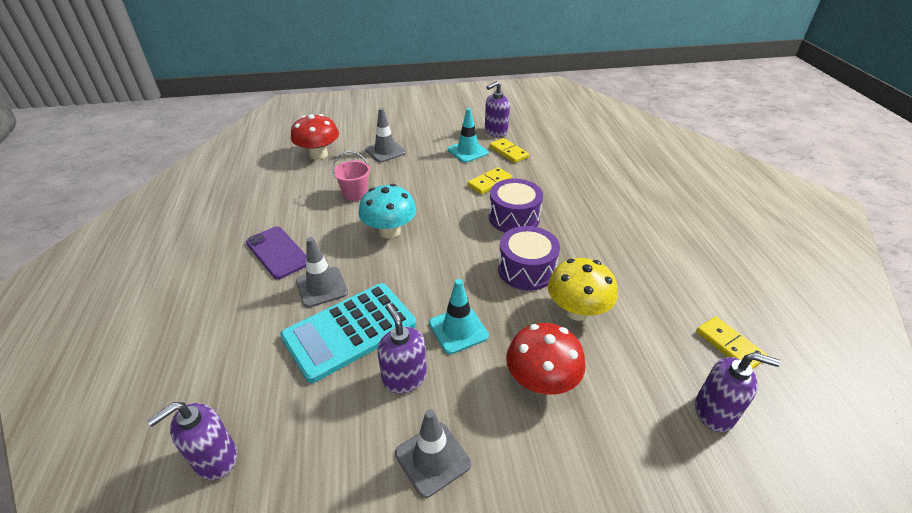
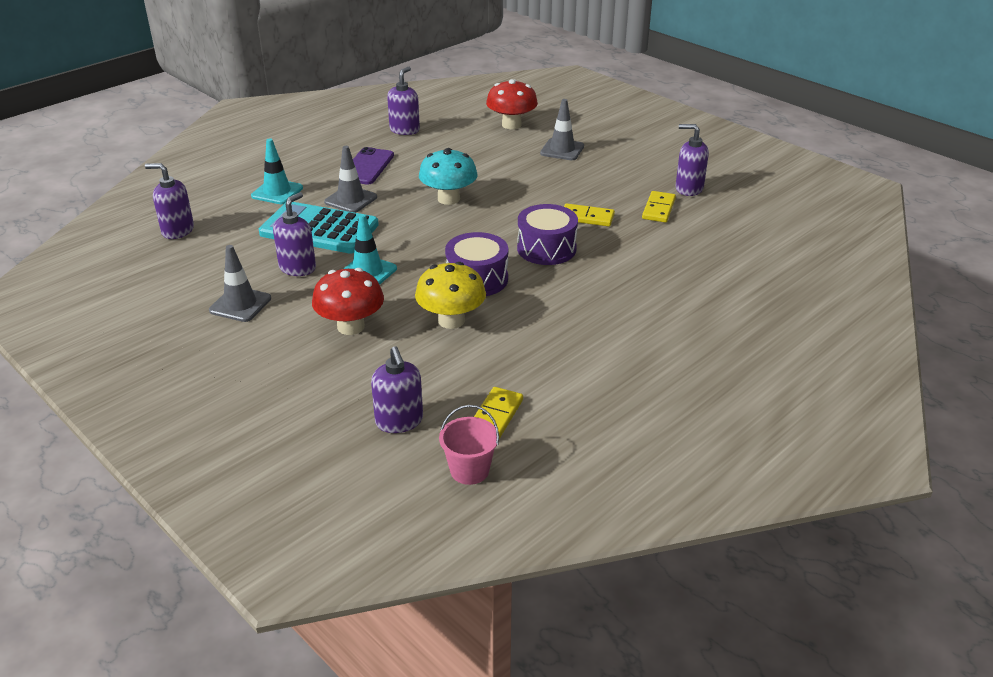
camera: 55 degrees right, 5 degrees down
pink bucket [333,151,370,201] -> pink bucket moved to [439,405,499,485]
turquoise traffic cone [448,108,489,163] -> turquoise traffic cone moved to [251,138,303,205]
none -> purple soap dispenser [387,67,420,135]

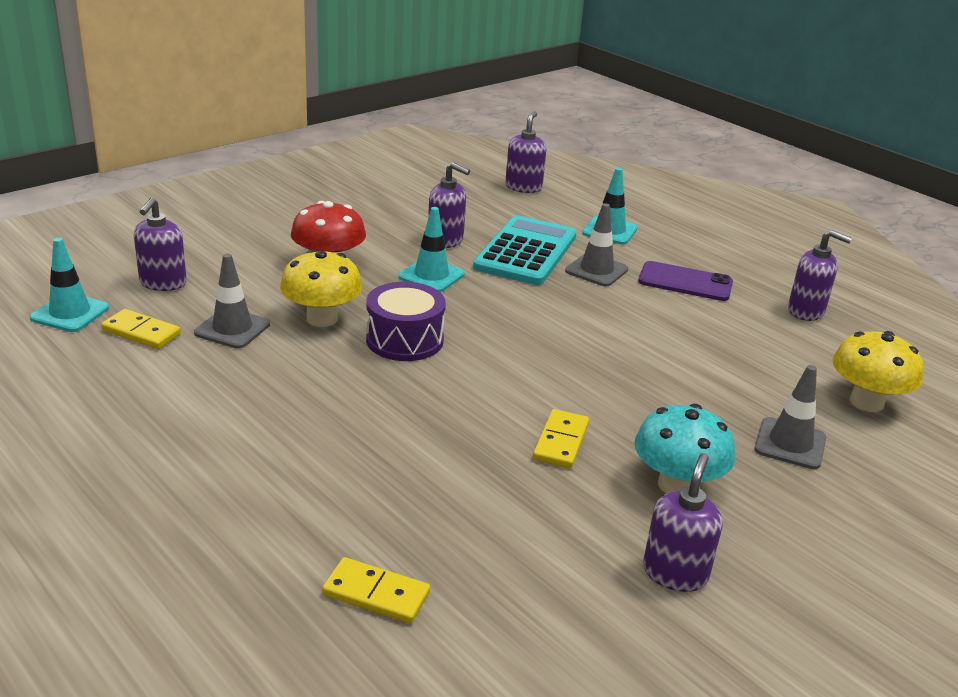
camera: 90 degrees right, 5 degrees down
grey traffic cone [209,245,271,322] -> grey traffic cone moved to [194,254,270,349]
purple soap dispenser [371,346,423,433] -> purple soap dispenser turned 60 degrees counterclockwise [134,198,187,291]
turquoise mushroom [419,148,477,205] -> turquoise mushroom moved to [634,404,735,494]
pink bucket [439,405,499,485] -> turquoise traffic cone [30,238,109,332]
red mushroom [486,79,538,129] -> yellow mushroom [833,331,924,412]
purple drum [517,204,578,265] -> none
yellow domino [642,191,676,223] -> yellow domino moved to [322,557,430,624]

